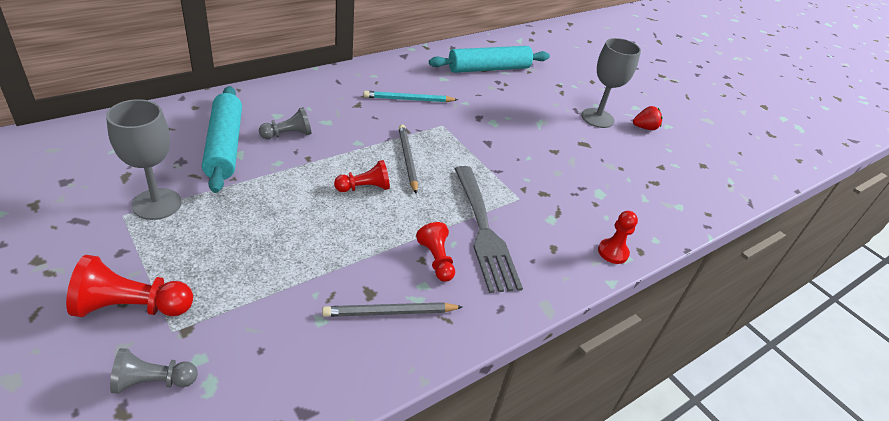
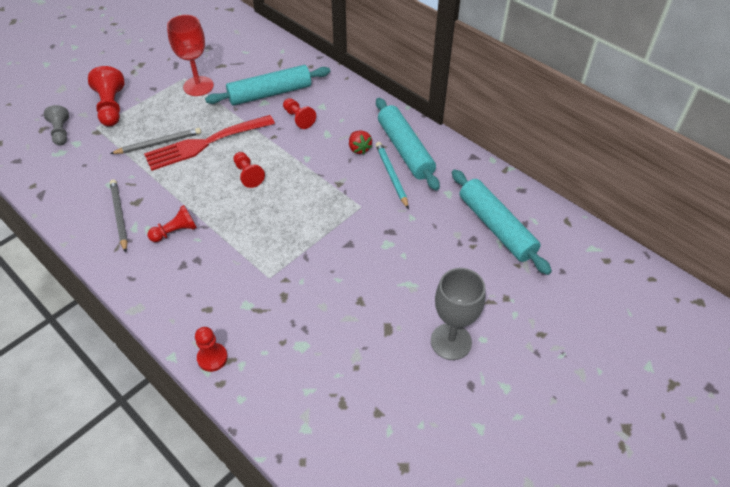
camera: 85 degrees right, 10 degrees up
grey goblet [106,99,182,220] -> red goblet [167,15,214,96]
grey pawn [259,107,311,139] -> red pawn [283,98,316,129]
grey pencil [399,125,418,194] -> grey pencil moved to [110,128,201,154]
grey fork [455,166,523,293] -> none
red strawberry [633,106,663,130] -> red strawberry moved to [349,131,372,155]
none -> red fork [144,115,275,171]
none -> turquoise rolling pin [376,98,440,191]

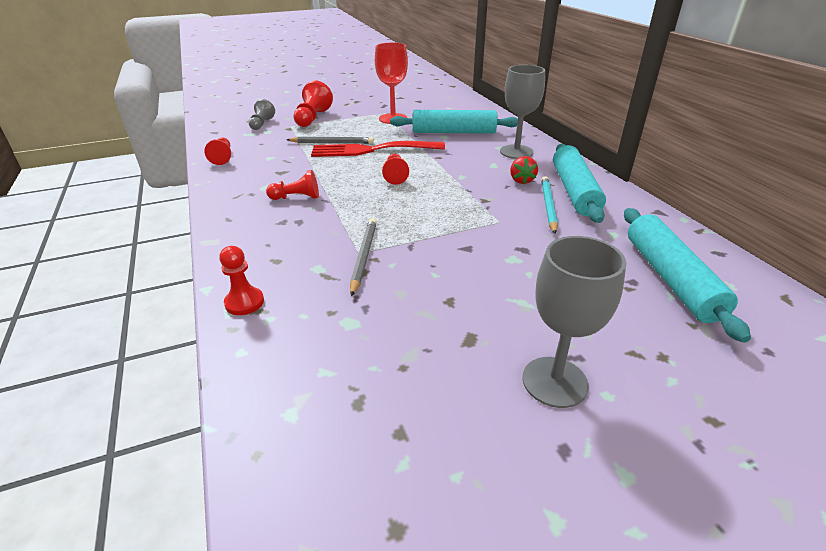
camera: 25 degrees right, 15 degrees down
grey pencil [110,179,128,253] -> grey pencil moved to [350,218,377,297]
red pawn [283,98,316,129] -> red pawn moved to [204,137,231,165]
none -> grey goblet [500,65,545,159]

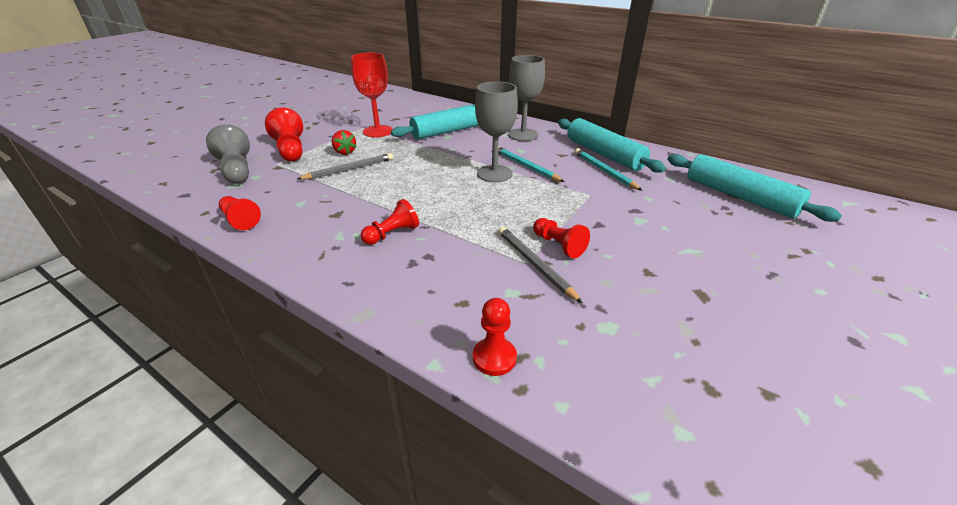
camera: 35 degrees left, 0 degrees up
grey pawn [249,99,275,130] -> grey pawn [206,124,250,184], size x1.54
red fork [311,141,445,157] -> none
red pawn [382,154,409,185] -> red pawn moved to [533,218,590,259]
red strawberry [510,156,538,184] -> red strawberry moved to [332,130,357,155]
grey goblet [522,236,626,408] -> grey goblet moved to [475,81,518,182]
none -> turquoise pencil [498,146,565,182]

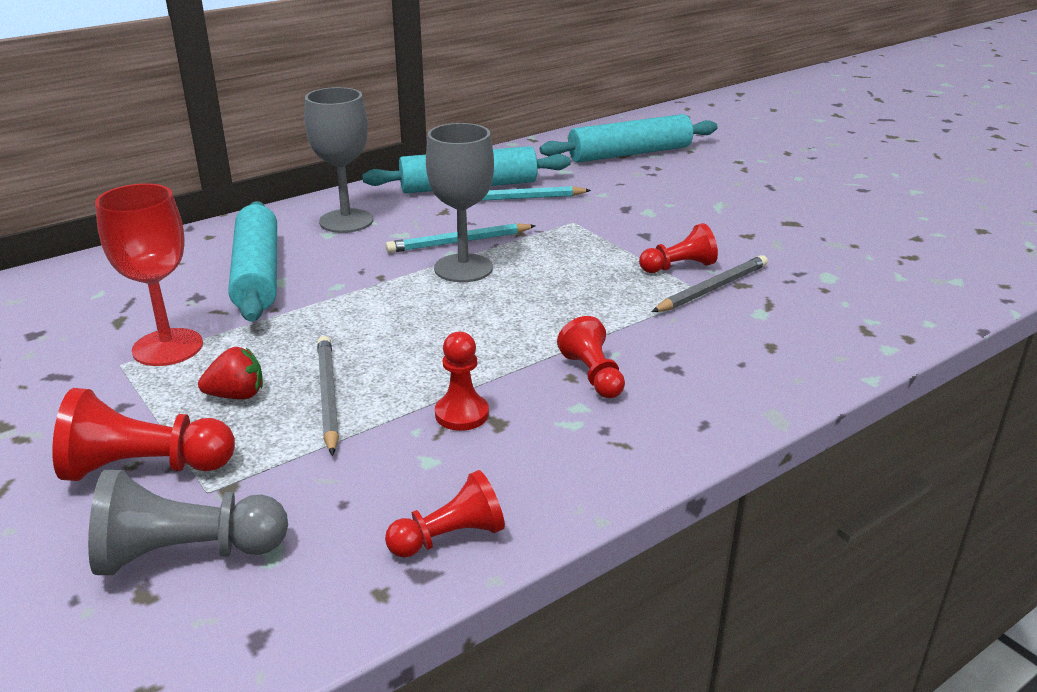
camera: 70 degrees left, 5 degrees down
red pawn [473,298,517,376] -> red pawn moved to [435,332,489,431]
grey pencil [498,227,582,303] -> grey pencil turned 150 degrees clockwise [652,255,768,312]

